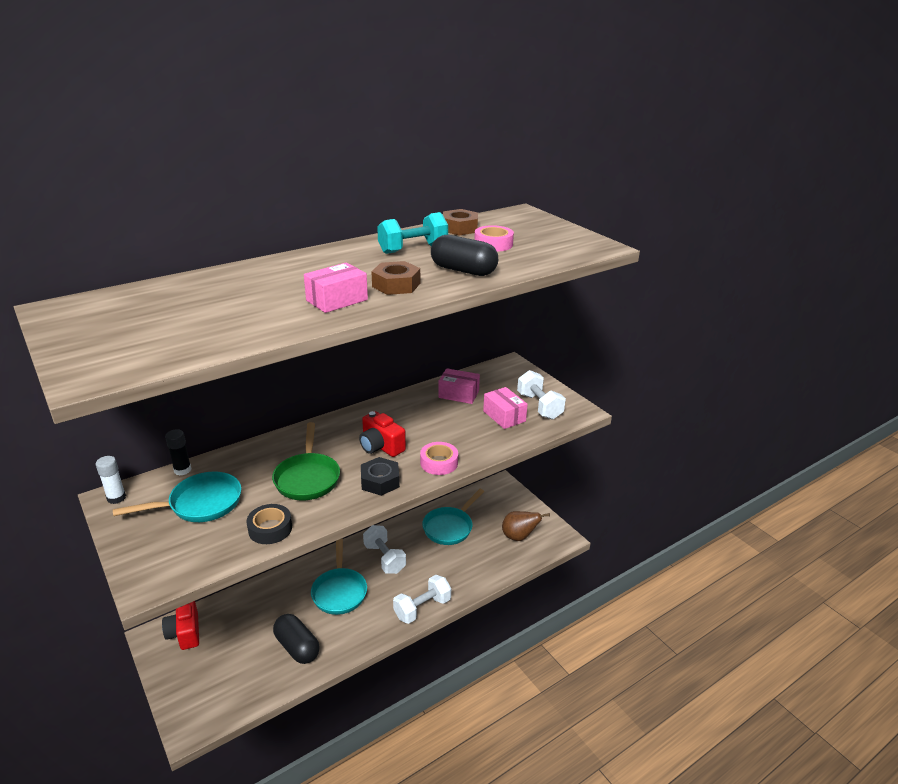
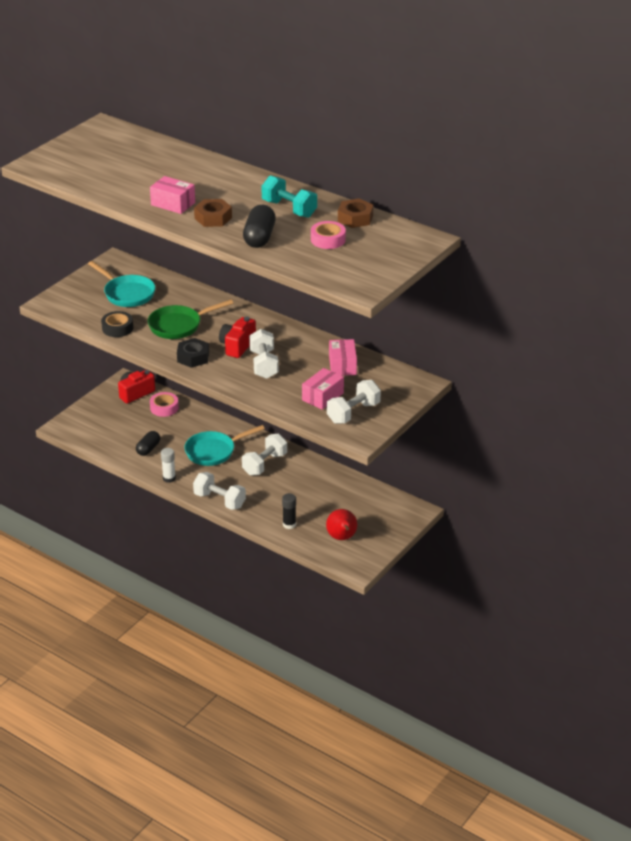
camera: 70 degrees right, 5 degrees up
white glue stick [96,456,126,504] -> white glue stick moved to [161,448,176,483]
black glue stick [165,429,191,476] -> black glue stick moved to [282,493,296,529]
black capsule [273,614,320,664] -> black capsule [136,431,160,456], size x0.66
pink tape [420,442,458,475] -> pink tape moved to [150,392,179,417]
turquoise pan [422,489,484,545] -> none
brown pear [502,511,550,541] -> red pear [326,509,357,540]
none -> white dumbbell [249,329,279,379]

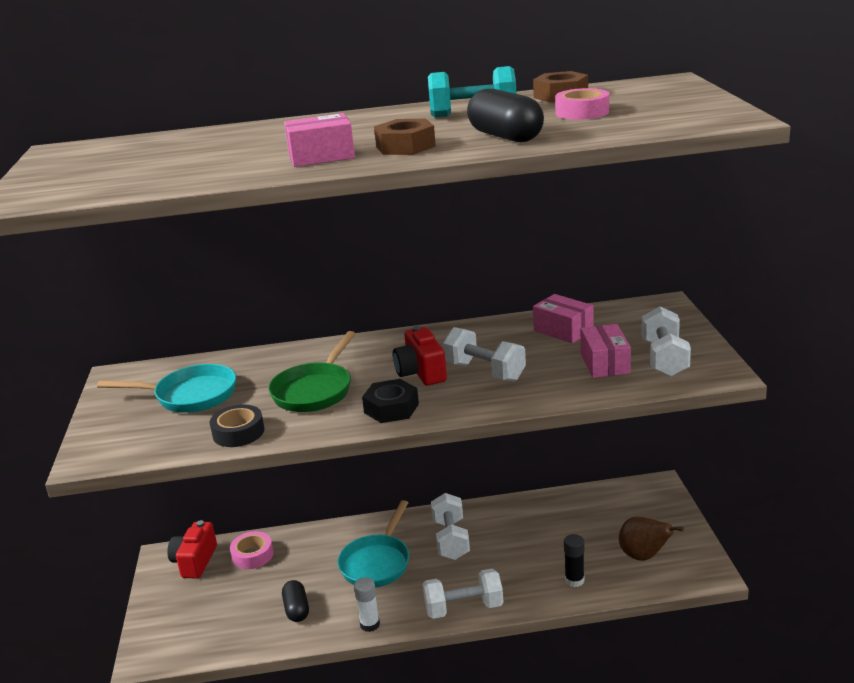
camera: 40 degrees left, 10 degrees down
red pear [326,509,357,540] -> brown pear [619,517,684,561]

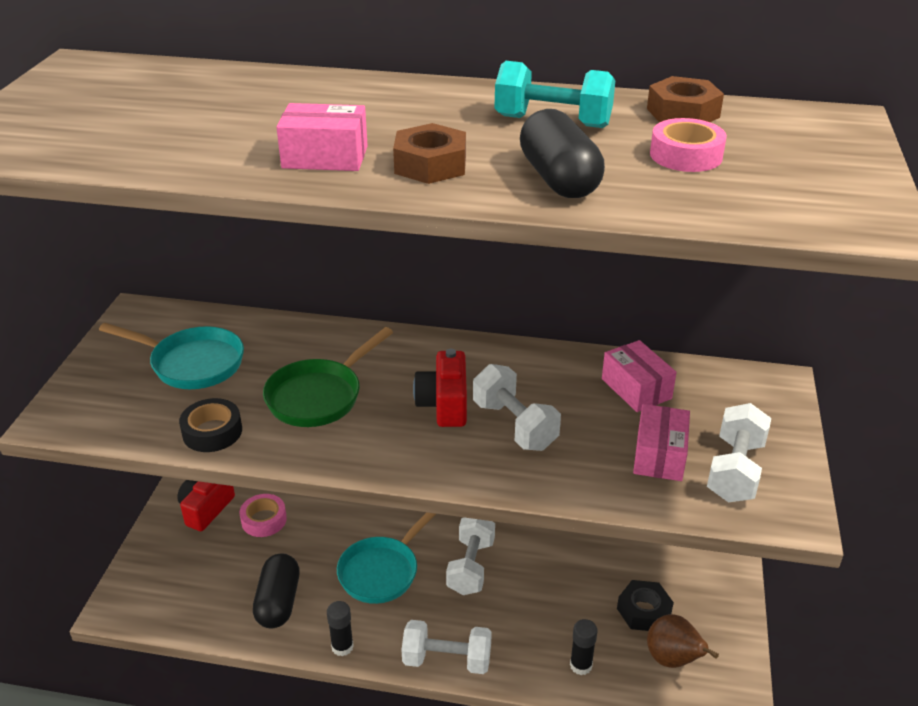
camera: 15 degrees right, 10 degrees up
black capsule [282,580,309,622] -> black capsule [253,553,300,629], size x1.50
white glue stick [354,577,380,632] -> black glue stick [327,601,354,656]
black nut [362,379,419,423] -> black nut moved to [617,580,674,631]

